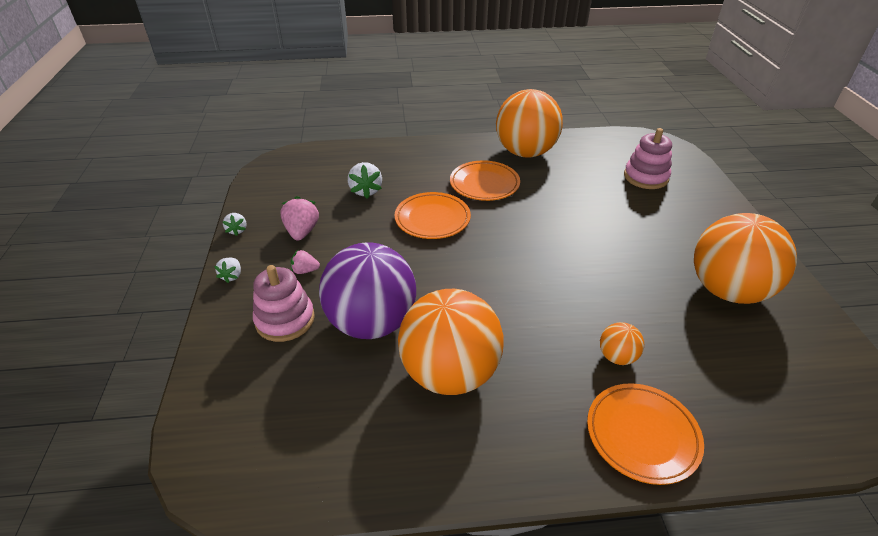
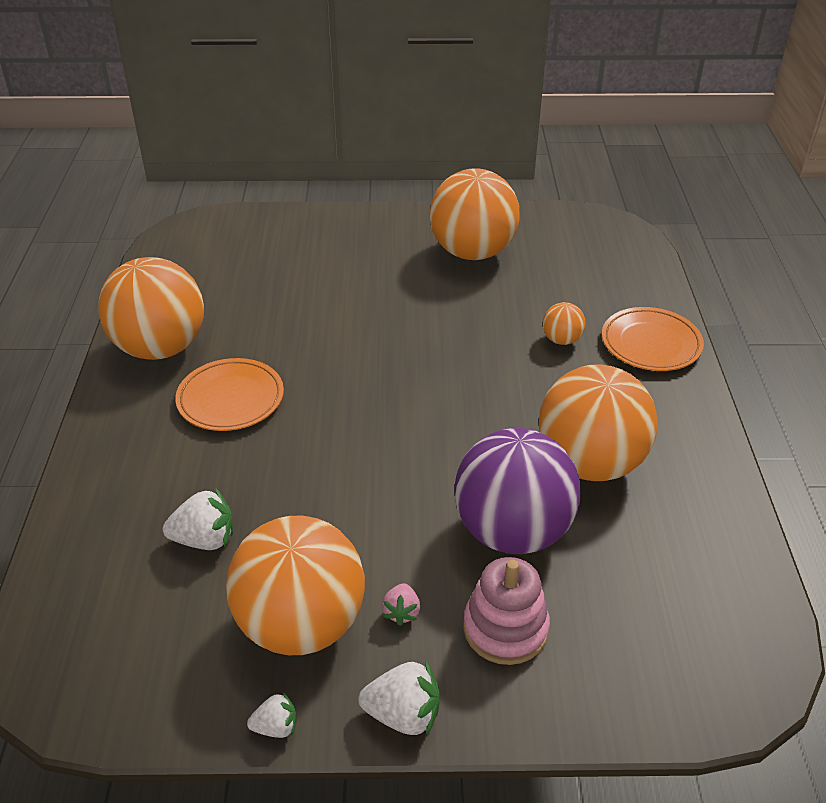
camera: 85 degrees left, 0 degrees up
white strawberry [214,258,241,283] -> white strawberry [358,661,440,735], size x1.67
pink strawberry [280,196,319,240] -> orange ball [226,516,365,655]
orange plate [395,192,471,239] -> none
pink stacking toy [624,128,672,189] -> none

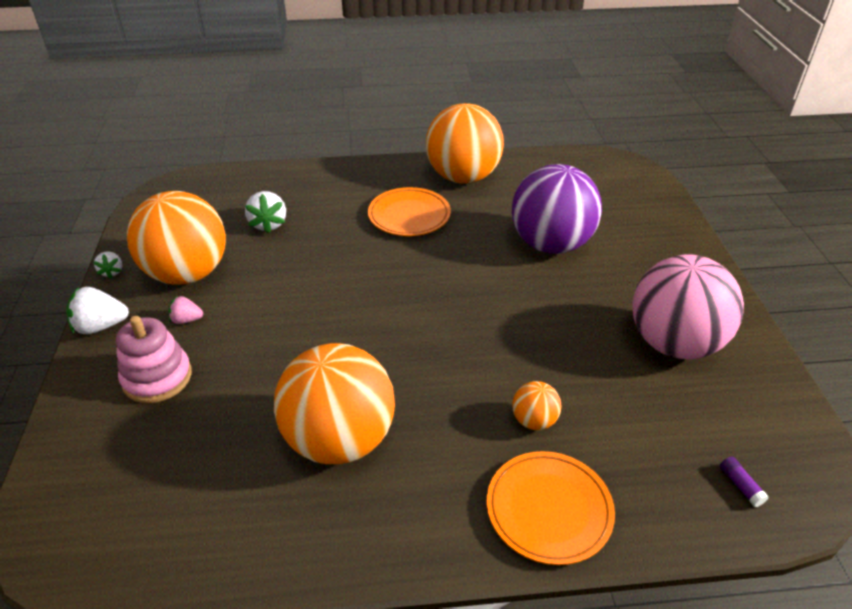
camera: 85 degrees right, 0 degrees up
white strawberry [358,661,440,735] -> white strawberry turned 75 degrees clockwise [66,287,129,334]
orange ball [430,168,520,260] -> pink ball [632,254,744,359]
purple ball [454,428,581,554] -> purple ball moved to [512,164,602,254]
none -> purple glue stick [720,456,769,507]

